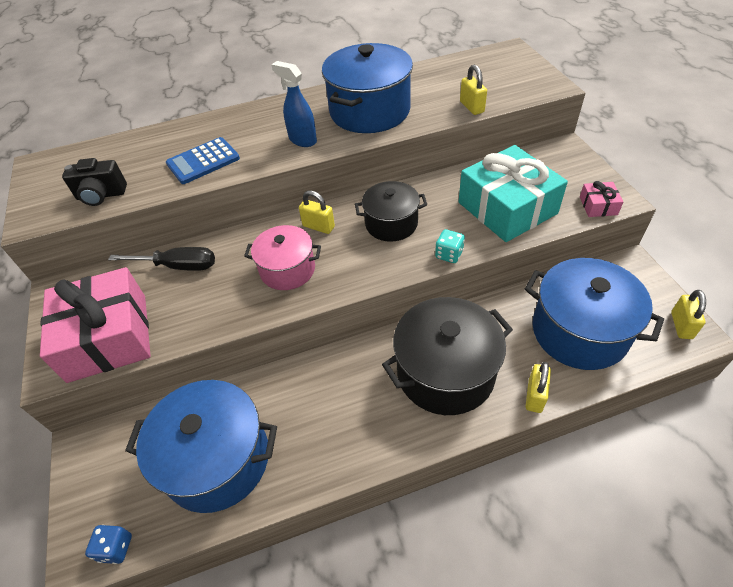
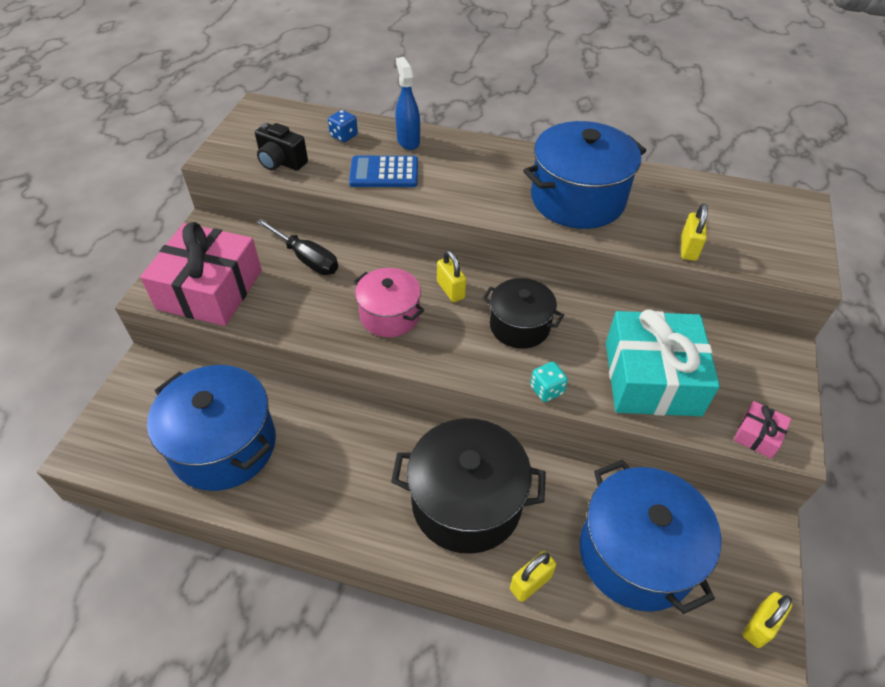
camera: 30 degrees right, 0 degrees up
blue dice [85,525,132,564] -> blue dice moved to [328,110,358,142]
blue spray bottle [271,61,317,147] -> blue spray bottle moved to [395,57,420,150]

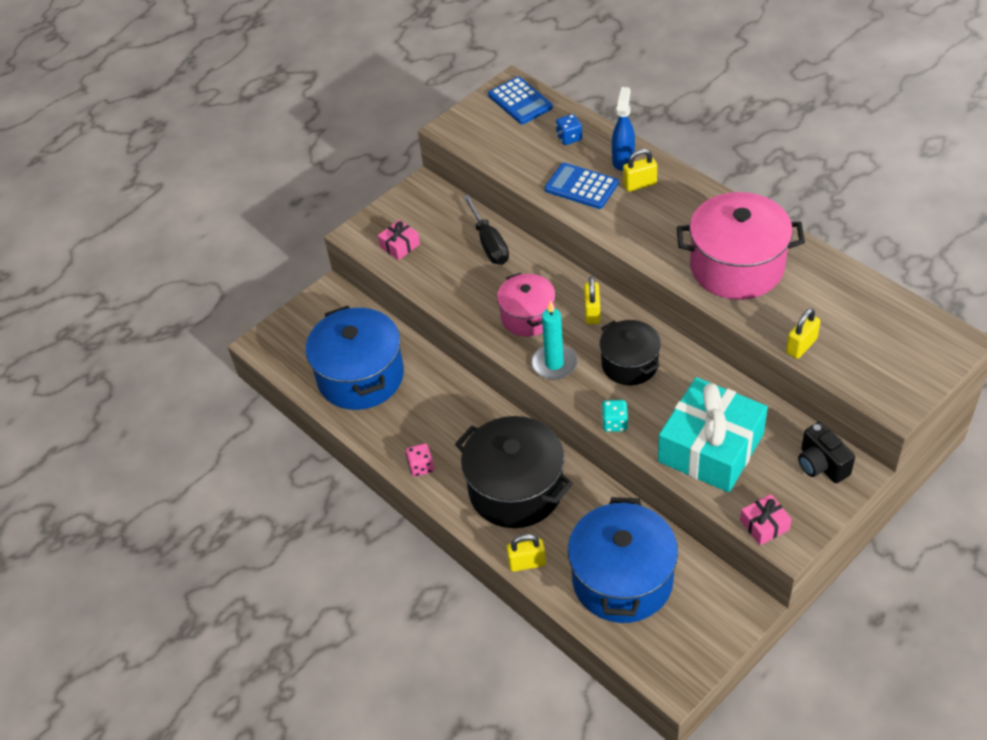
camera: 35 degrees right, 0 degrees up
pink gift [140,222,262,326] -> pink gift [378,220,420,260], size x0.42
black camera [255,123,308,171] -> black camera moved to [798,422,855,483]
blue pot [523,121,646,229] -> pink pot [677,192,805,300]
yellow padlock [743,592,792,648] -> yellow padlock moved to [623,149,657,192]
none -> pink dice [406,443,434,477]
none -> blue calculator [488,76,553,124]
none -> turquoise candle [531,300,577,380]

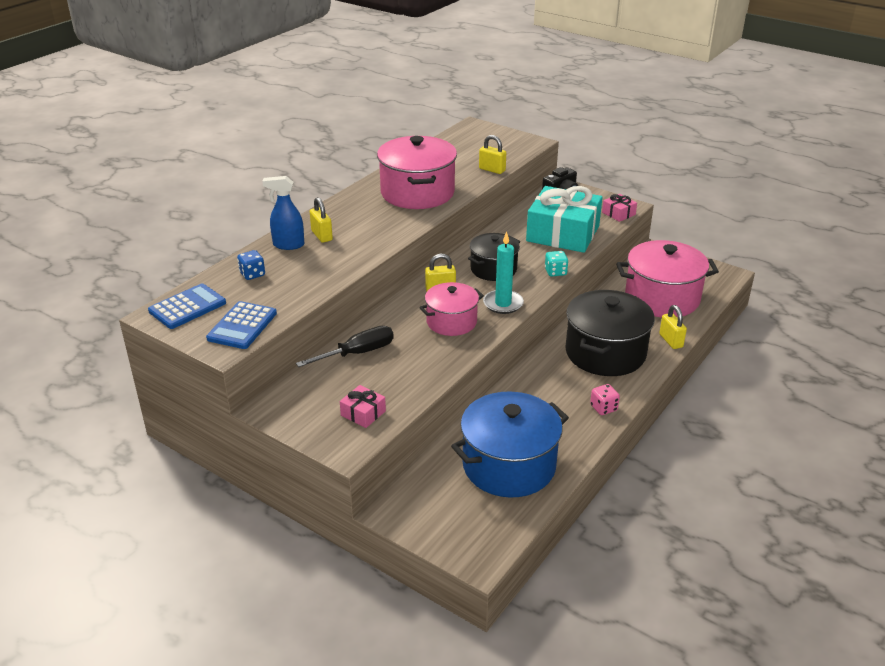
camera: 105 degrees left, 15 degrees down
blue calculator [545,163,619,209] -> blue calculator moved to [206,301,277,349]
blue pot [568,497,678,623] -> pink pot [616,240,719,317]

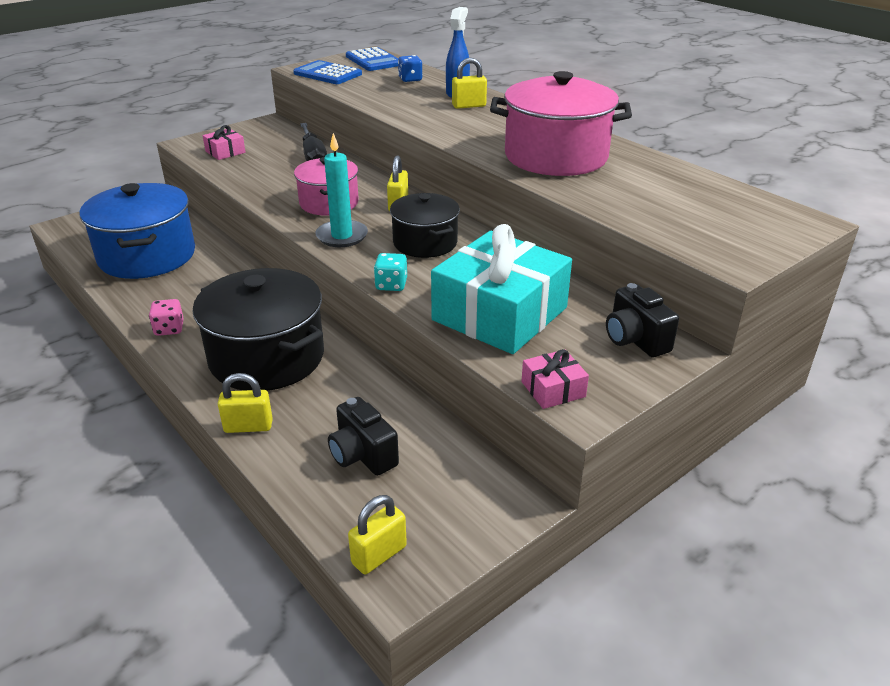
camera: 105 degrees right, 0 degrees up
yellow padlock [479,135,506,174] -> yellow padlock moved to [348,495,407,574]
pink pot [616,240,719,317] -> black camera [328,397,399,476]

